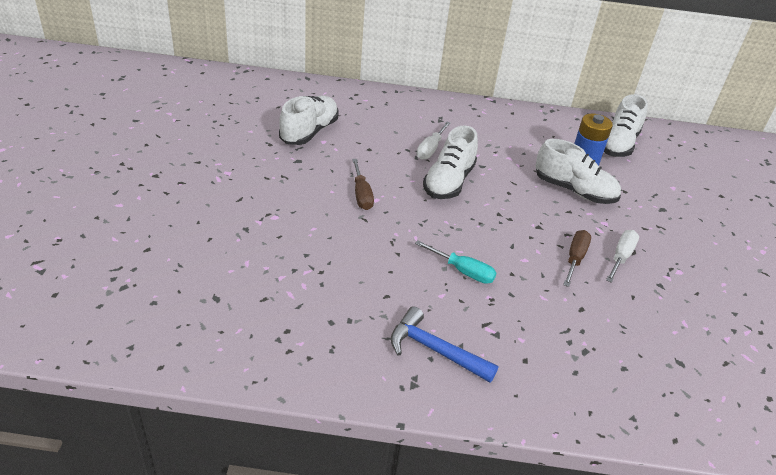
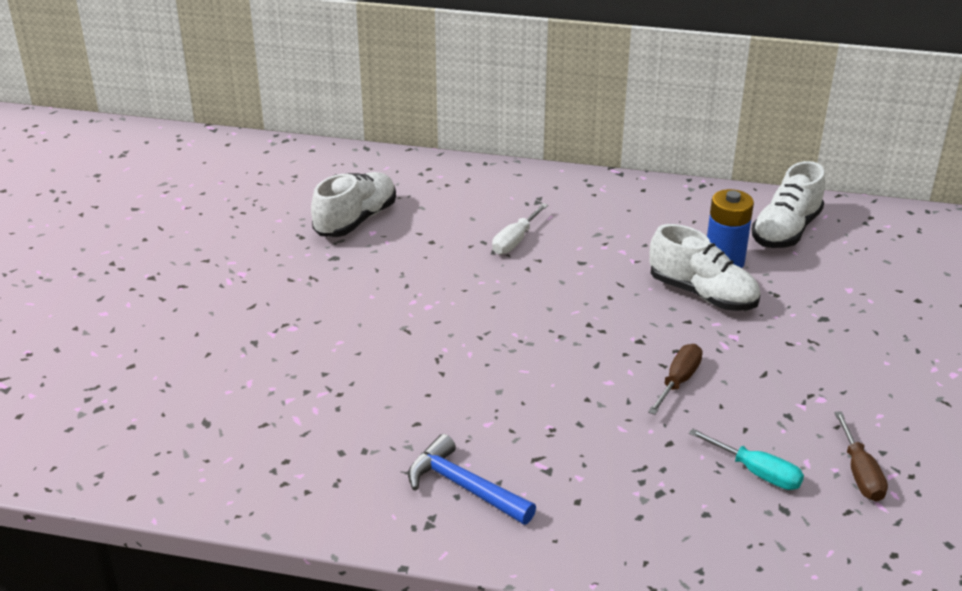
camera: 10 degrees right, 5 degrees down
brown screwdriver [352,159,374,210] -> brown screwdriver moved to [834,411,888,502]
turquoise screwdriver [415,241,496,284] -> turquoise screwdriver moved to [689,428,804,490]
white shoe [423,126,478,199] -> none
white screwdriver [606,230,639,283] -> none

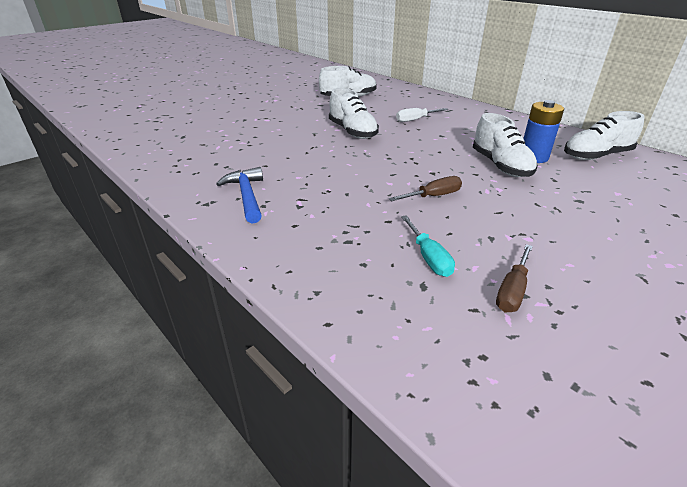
camera: 35 degrees right, 0 degrees up
none -> white shoe [329,88,379,139]

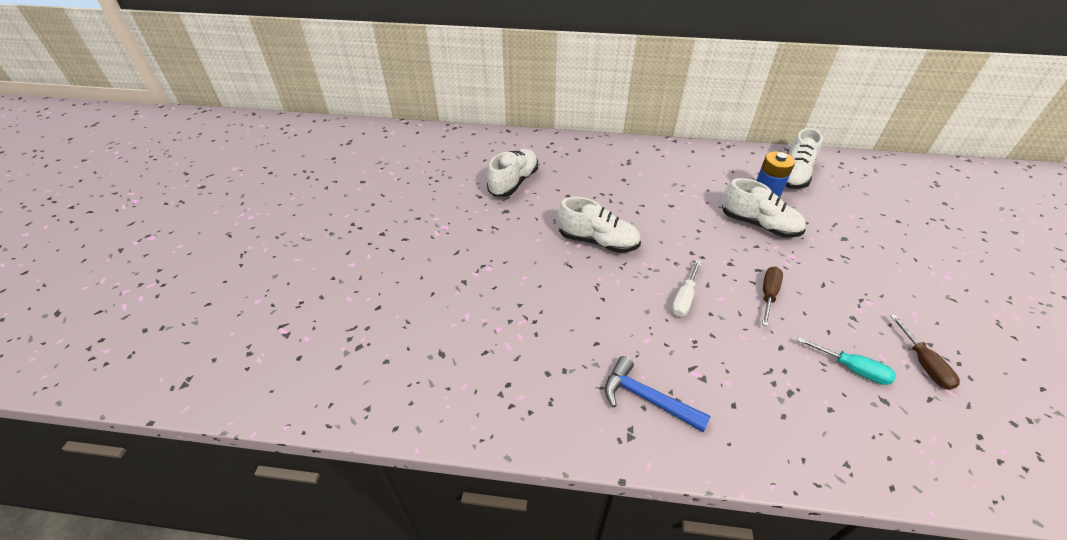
camera: 40 degrees left, 10 degrees up
white screwdriver [396,108,448,122] -> white screwdriver moved to [672,260,701,317]

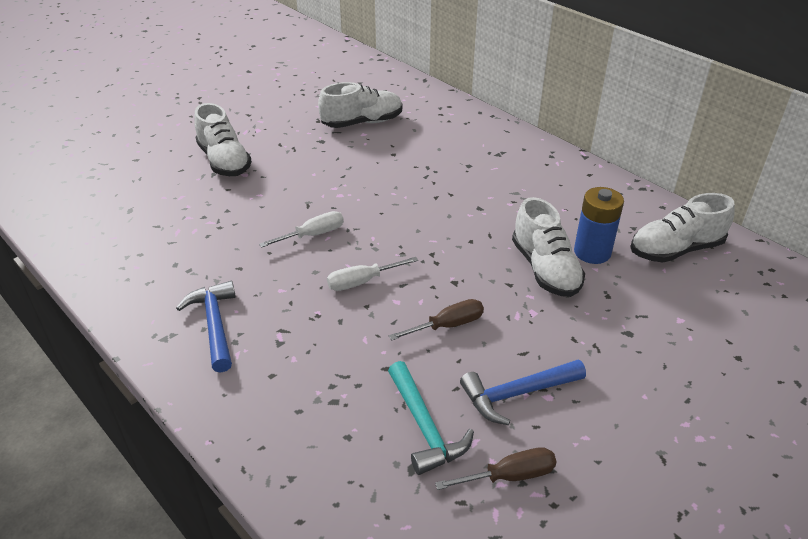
camera: 40 degrees right, 5 degrees down
white shoe [557,197,641,253] -> white shoe moved to [194,103,252,176]
turquoise screwdriver [797,337,896,385] -> turquoise hammer [388,361,474,475]
brown screwdriver [890,315,960,390] -> brown screwdriver turned 135 degrees counterclockwise [435,447,556,490]
none -> white screwdriver [259,211,344,248]
none -> blue hammer [460,360,586,425]

